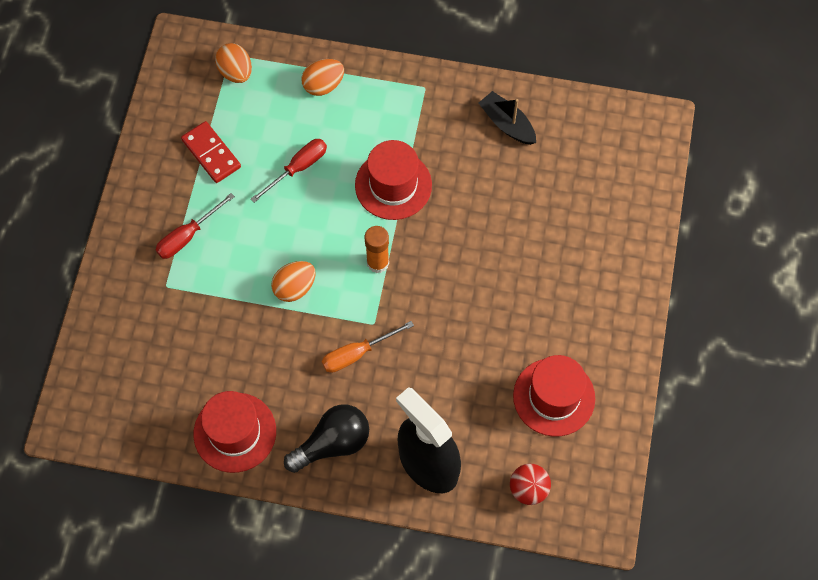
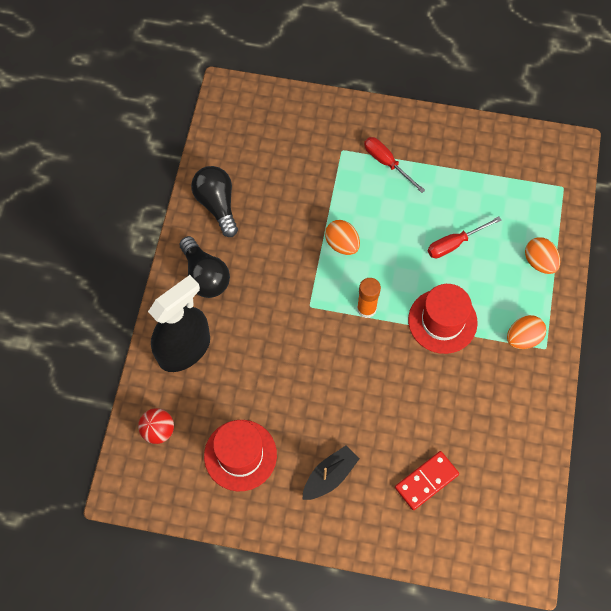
camera: 90 degrees right, 0 degrees up
red domino [181,121,241,183] -> red domino moved to [395,451,459,510]
red hat [193,391,276,473] -> black light bulb [191,166,238,237]
orange egg [215,43,252,83] -> orange egg moved to [507,315,546,349]
red screwdriver [251,139,327,203] -> red screwdriver turned 105 degrees clockwise [428,217,501,258]
orange screwdriver [322,321,414,373] -> none
black boat [479,91,536,145] -> black boat moved to [302,445,359,500]

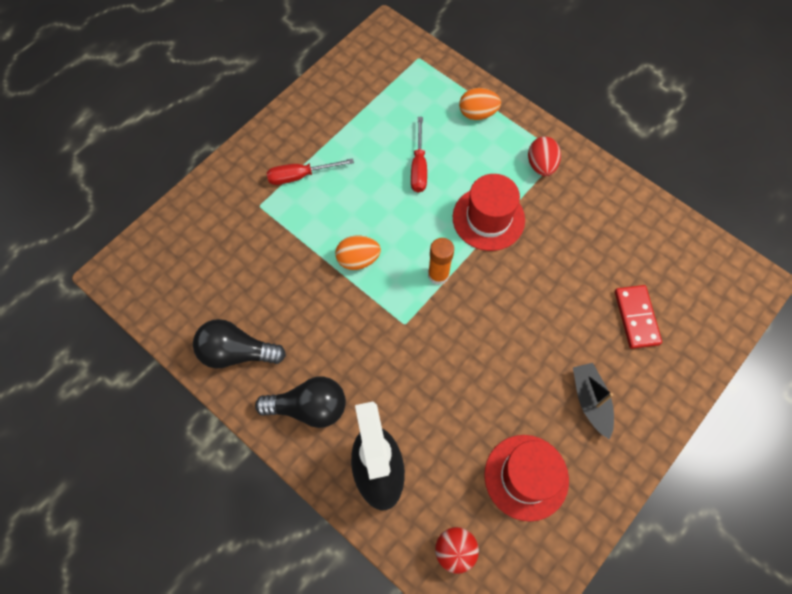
camera: 60 degrees left, 0 degrees up
orange egg [507,315,546,349] -> red egg [528,137,561,176]

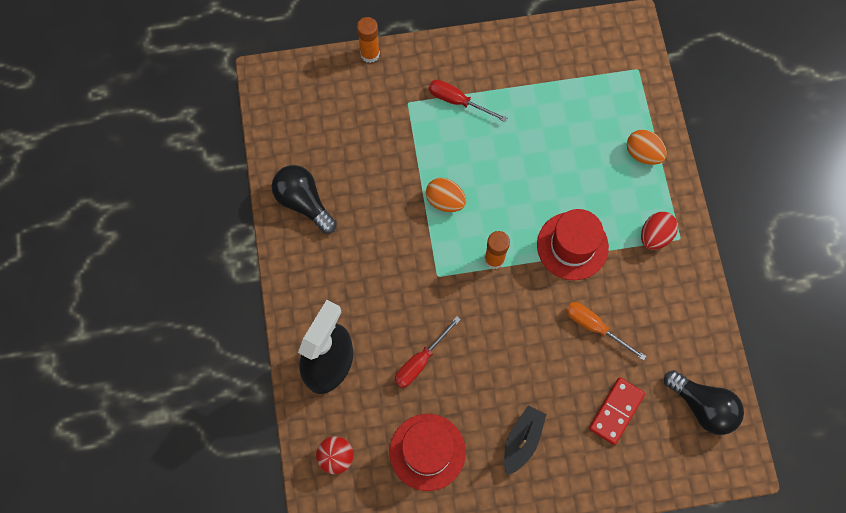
camera: 40 degrees right, 5 degrees up
black light bulb [255,376,346,428] -> black light bulb moved to [664,370,744,435]
red screwdriver [411,117,427,193] -> red screwdriver moved to [395,316,461,388]
none -> orange glue stick [357,17,380,63]
none -> orange screwdriver [566,302,647,361]

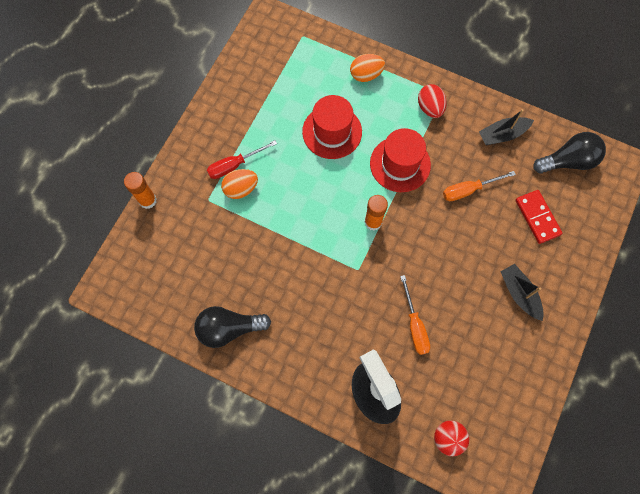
camera: 55 degrees left, 0 degrees up
red hat [390,414,466,491] -> red hat moved to [302,95,362,159]
red screwdriver [395,316,461,388] -> orange screwdriver [400,275,430,355]
orange egg [426,178,466,212] -> orange egg moved to [221,169,258,199]
none -> black boat [479,109,534,145]

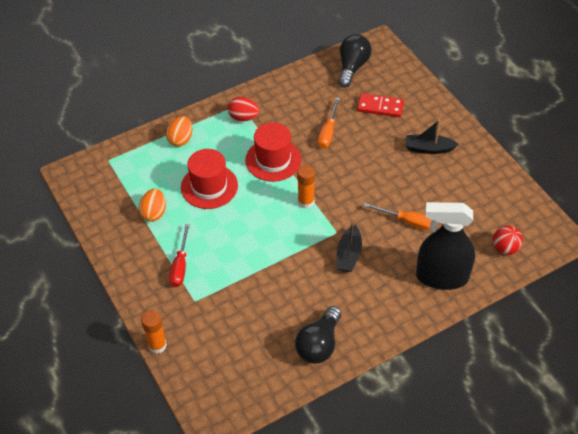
camera: 55 degrees left, 20 degrees down
orange egg [221,169,258,199] -> orange egg moved to [139,189,166,222]
black boat [479,109,534,145] -> black boat moved to [336,222,362,272]

